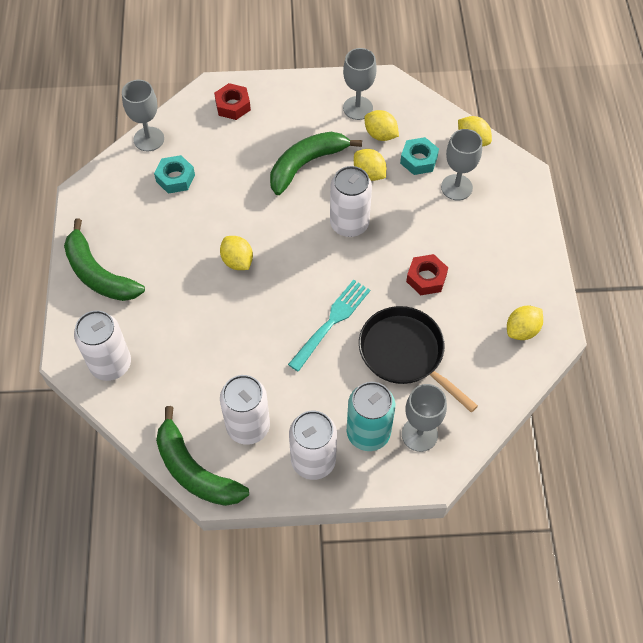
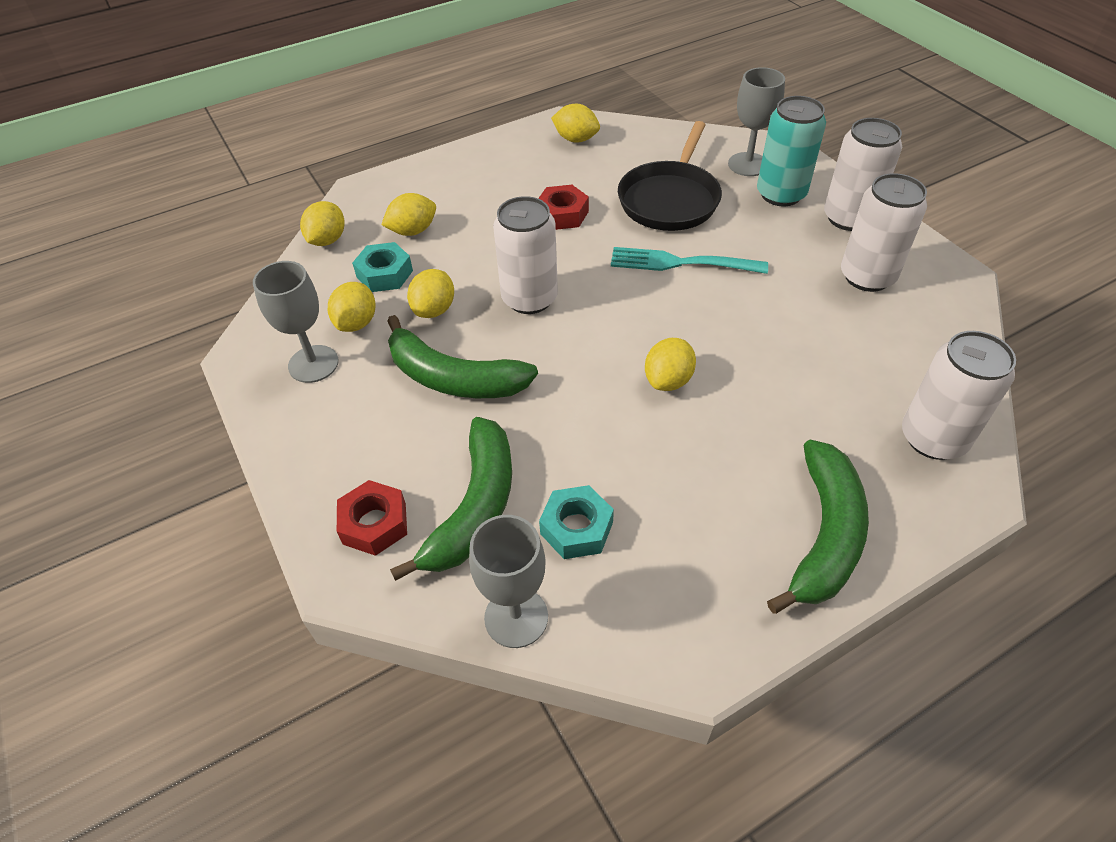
camera: 115 degrees left, 10 degrees down
green banana [156,406,249,506] -> green banana moved to [390,417,512,581]
grey goblet [441,129,482,200] -> yellow lemon [381,193,436,236]

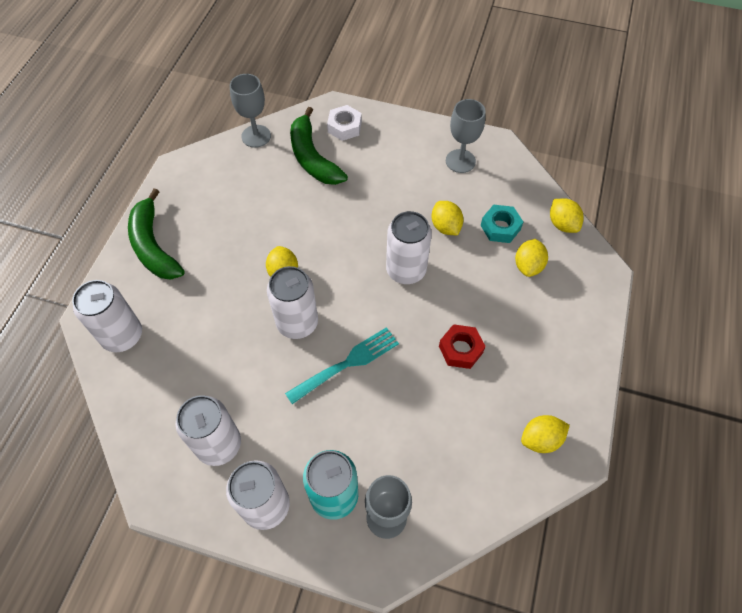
camera: 135 degrees right, 10 degrees up
yellow lemon [328,282,376,332] -> none
red nut [337,480,407,556] -> white nut [327,105,362,141]
green banana [387,315,538,398] -> none
turquoise nut [539,485,614,559] -> none
black pan [618,121,722,231] -> none
none -> white can [267,266,318,339]

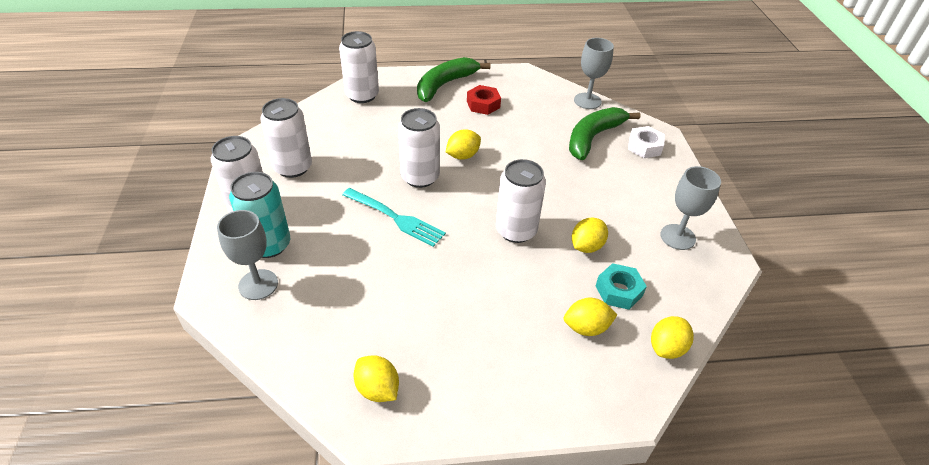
camera: 65 degrees right, 15 degrees down
red nut [439,324,486,369] -> red nut moved to [467,85,501,115]

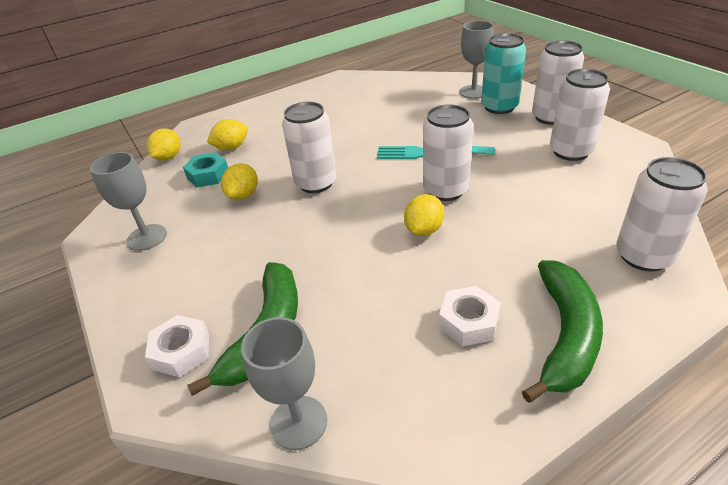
camera: 160 degrees right, 5 degrees down
yellow lemon [354,355,399,402] -> none
red nut [467,85,501,115] -> white nut [439,286,501,346]

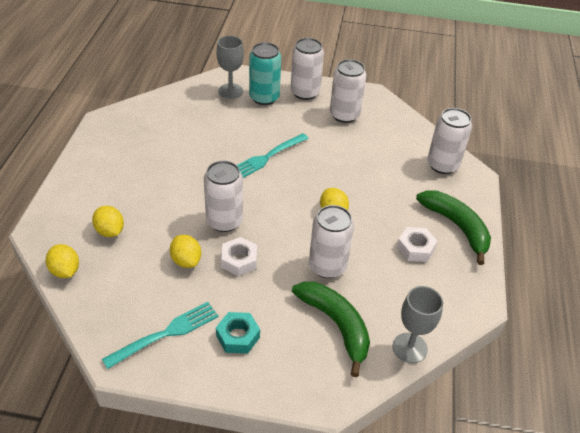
camera: 55 degrees left, 5 degrees up
grey goblet [90,152,167,251] -> turquoise fork [102,302,219,369]
white nut [145,315,209,378] -> white nut moved to [221,237,257,276]
turquoise nut [183,152,228,187] -> turquoise nut moved to [216,312,260,354]
yellow lemon [207,119,248,150] -> yellow lemon turned 45 degrees counterclockwise [92,206,124,237]
white can [423,104,473,201] -> white can moved to [309,205,354,278]

